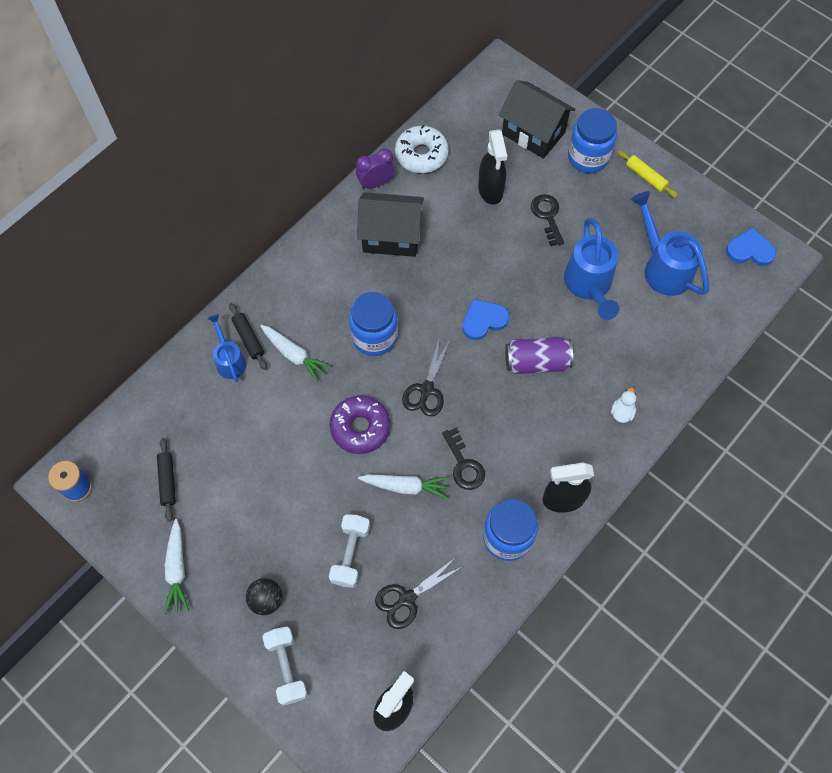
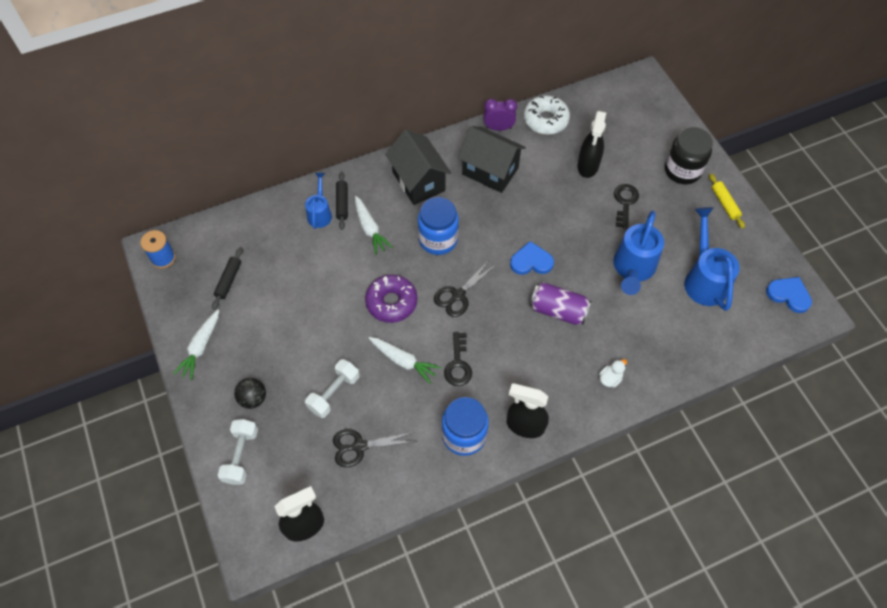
camera: 25 degrees right, 5 degrees down
black house [499,80,576,159] -> black house moved to [385,130,451,205]
blue jar [568,108,617,173] -> black jar [665,127,713,184]

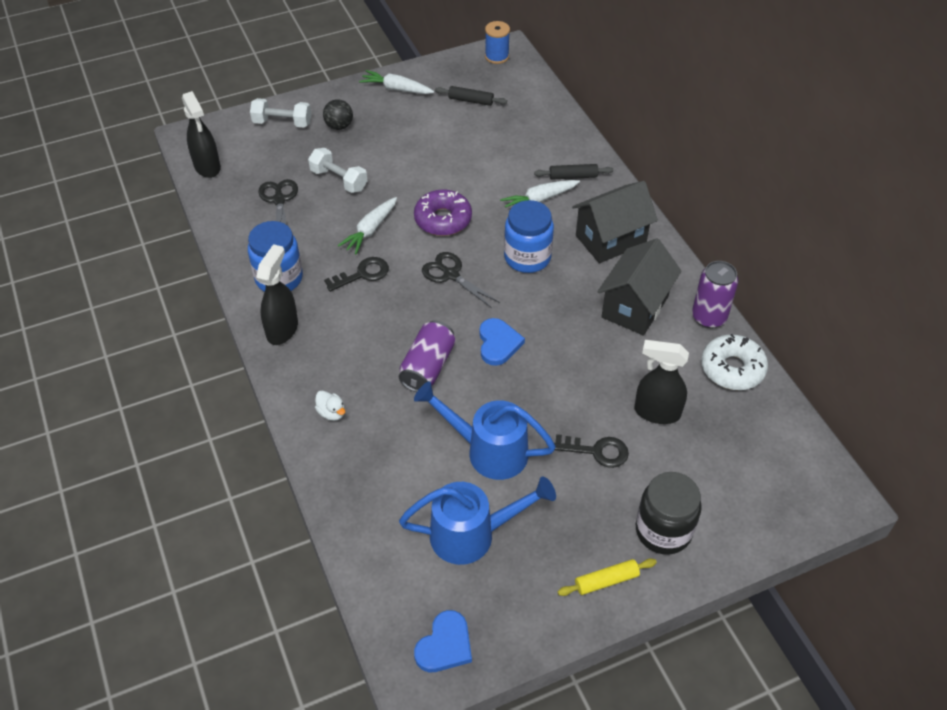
camera: 90 degrees right, 10 degrees down
blue watering can [305,173,332,229] -> none
black key [444,332,472,386] -> black key turned 150 degrees clockwise [324,257,389,292]
purple clock [484,99,517,131] -> purple can [692,261,738,328]

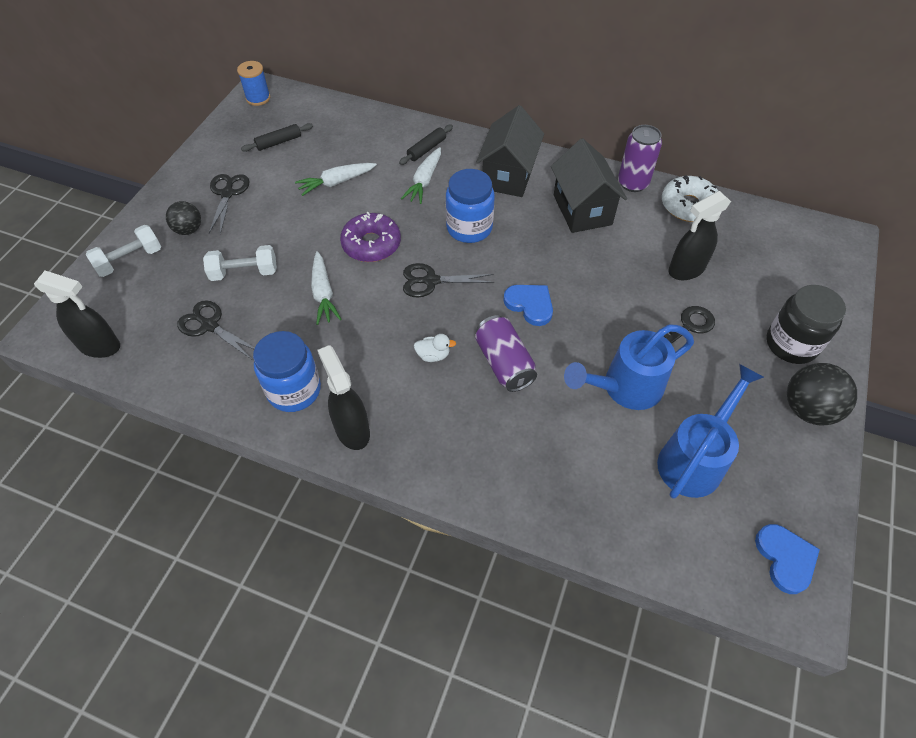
camera: 45 degrees left, 5 degrees up
white duck [315,391,345,421] -> white duck moved to [414,334,456,362]
black key [324,257,389,292] -> none
white carrot [359,70,434,94] -> white carrot moved to [295,163,377,196]
yellow rolling pin [557,558,657,596] -> black ball [787,363,857,425]
none -> black scissors [209,174,250,235]

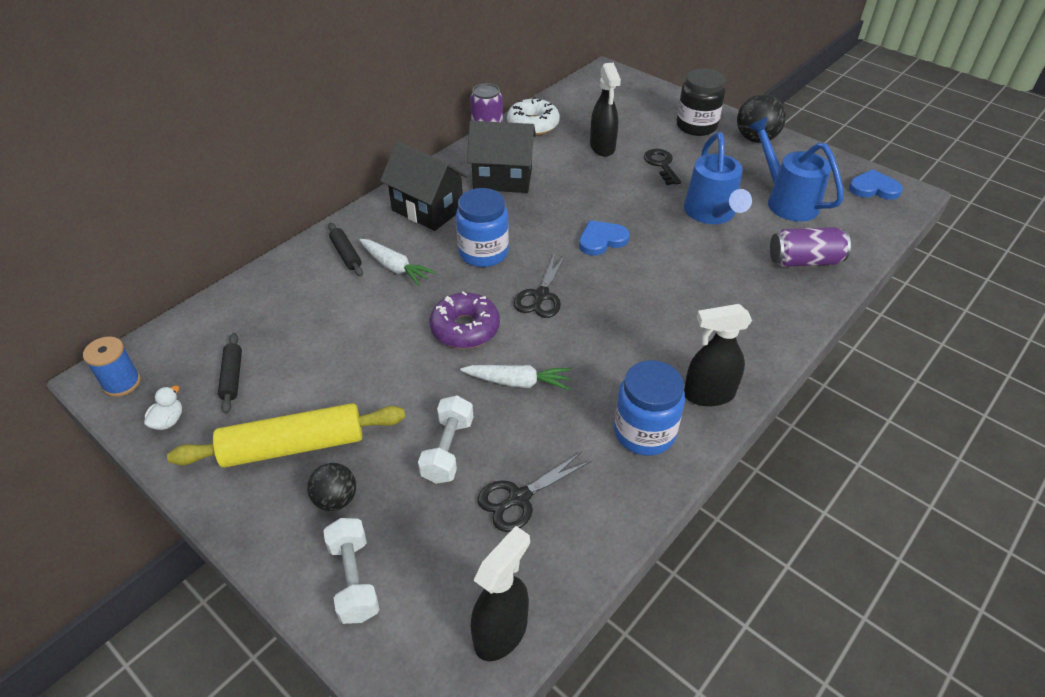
camera: 70 degrees left, 10 degrees down
black scissors [209,174,250,235] -> yellow rolling pin [167,403,405,468]
white carrot [295,163,377,196] -> none
white duck [414,334,456,362] -> white duck moved to [144,386,182,430]
purple can [475,315,537,392] -> purple can moved to [770,227,851,267]

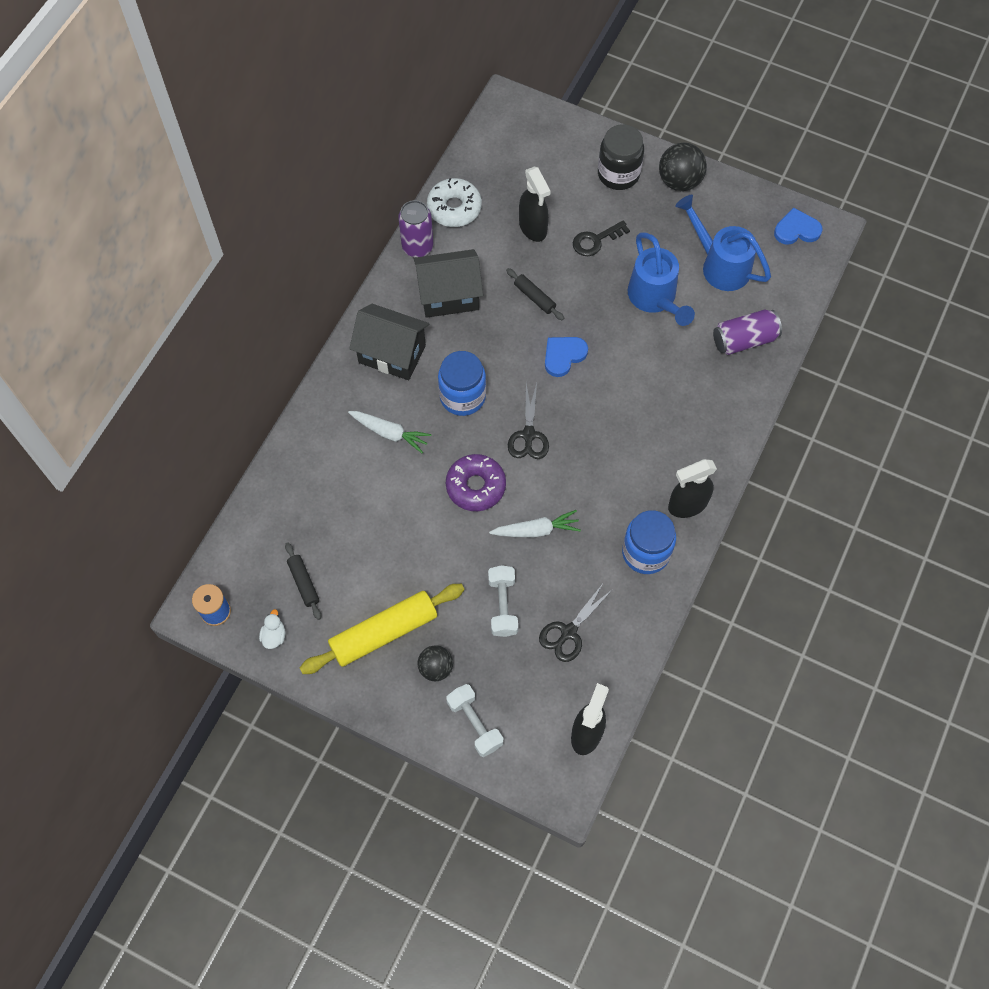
camera: 15 degrees left, 20 degrees up
black rolling pin [328,223,363,277] -> black rolling pin moved to [506,268,564,320]
black key [644,149,681,185] -> black key turned 90 degrees counterclockwise [573,221,630,256]

